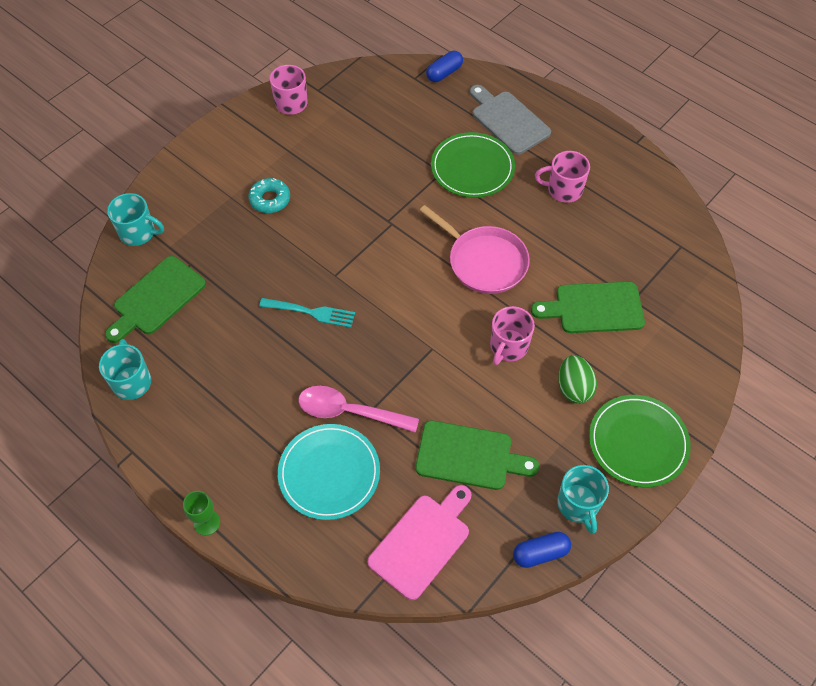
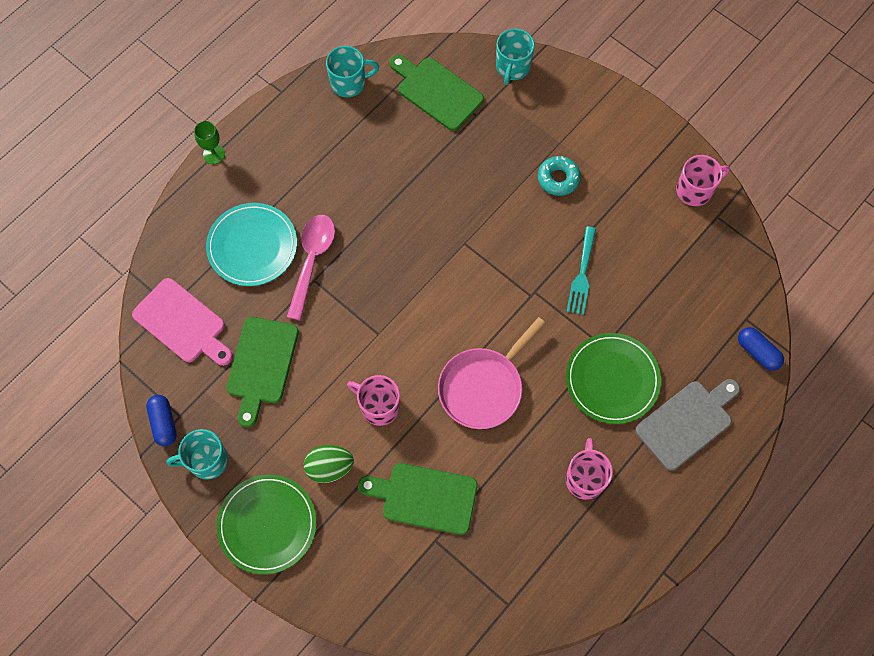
camera: 90 degrees right, 10 degrees up
turquoise fork [259,298,355,328] -> turquoise fork moved to [567,226,596,315]
green cutting board [531,282,645,333] -> green cutting board turned 75 degrees counterclockwise [358,463,478,535]

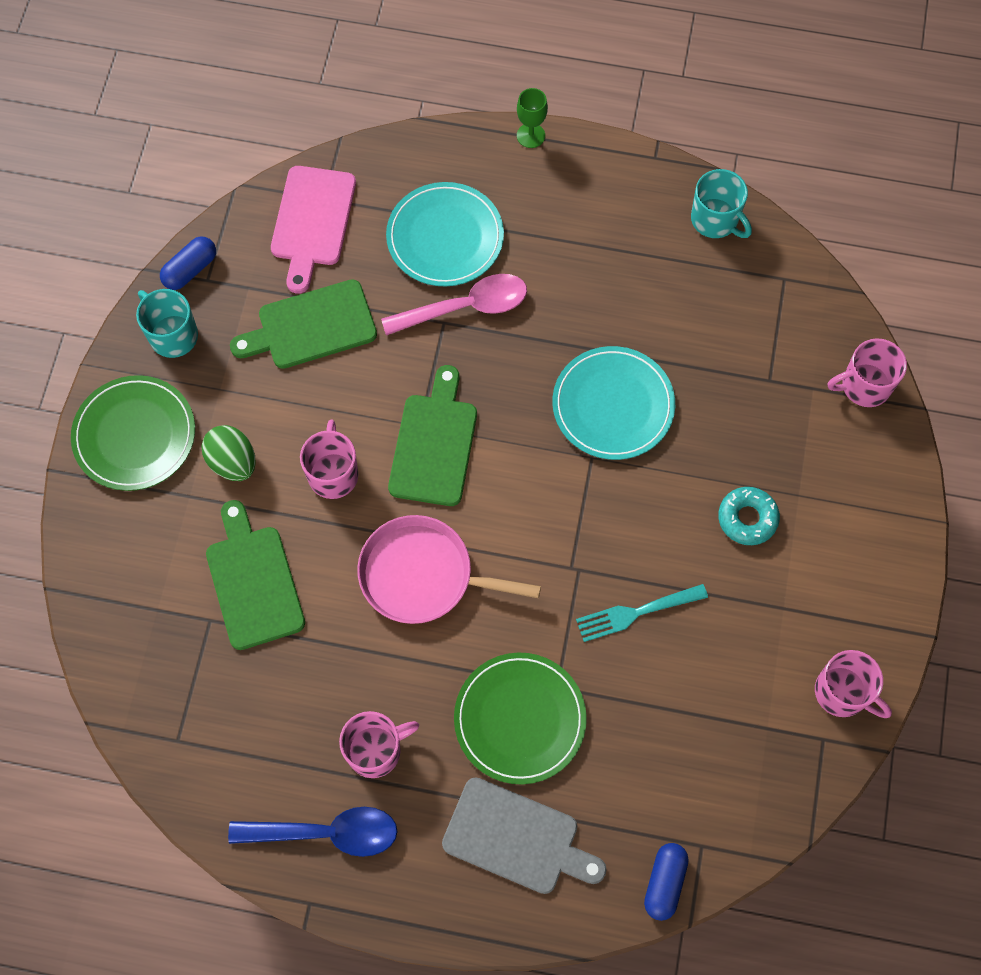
camera: 60 degrees right, 0 degrees up
green cutting board [390,55,484,131] -> green cutting board moved to [388,365,477,506]
turquoise mug [496,29,535,85] -> pink mug [828,338,907,407]
none -> blue spoon [228,807,398,857]
none -> turquoise plate [552,346,675,460]

